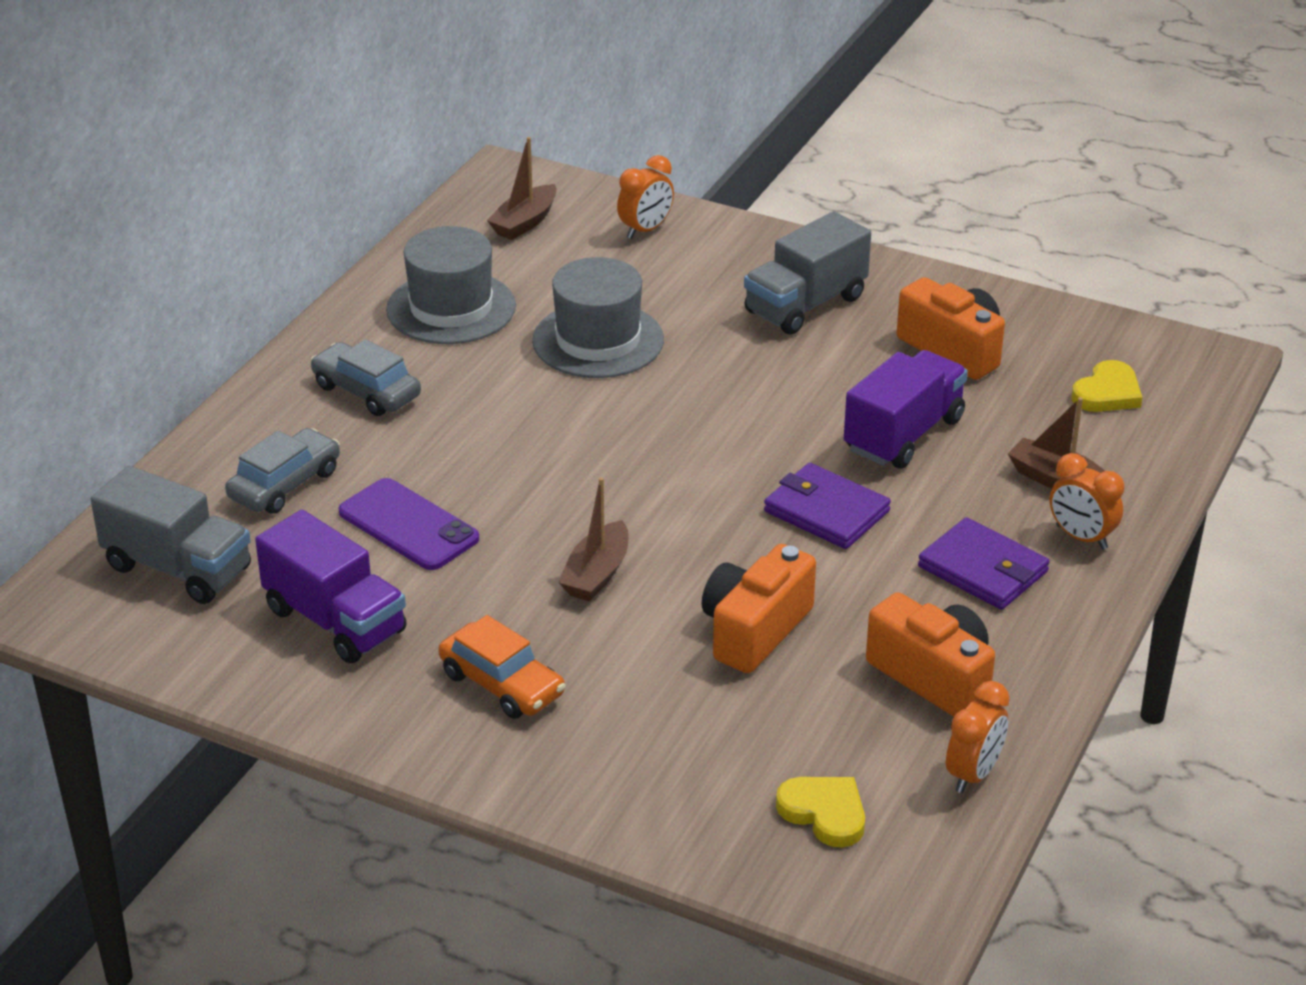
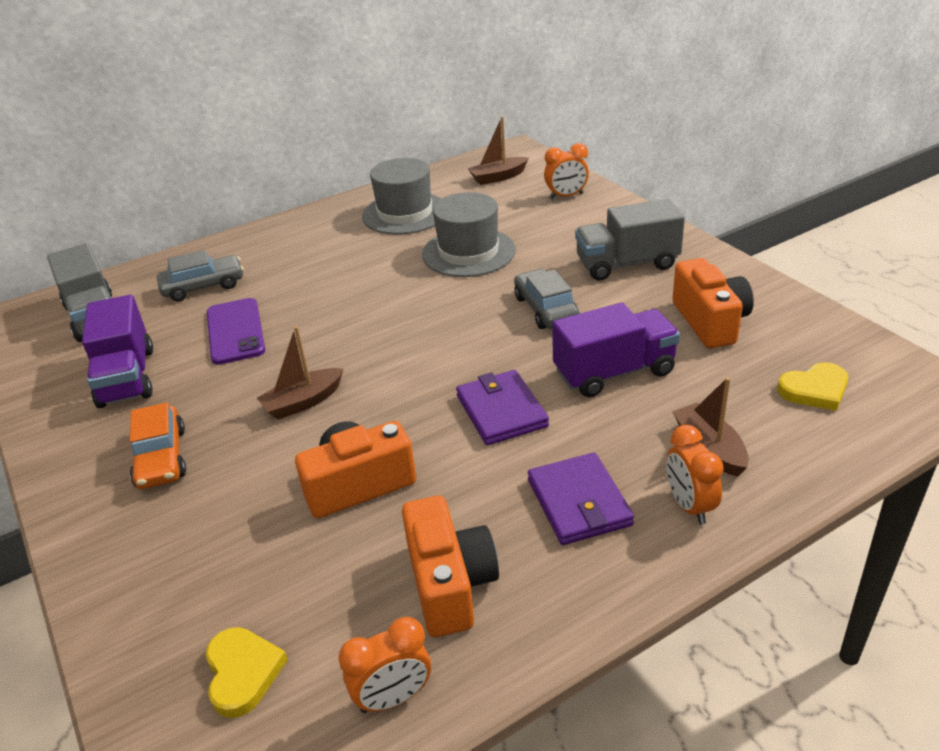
camera: 35 degrees right, 0 degrees up
grey car [310,339,421,416] -> grey car moved to [514,269,580,329]

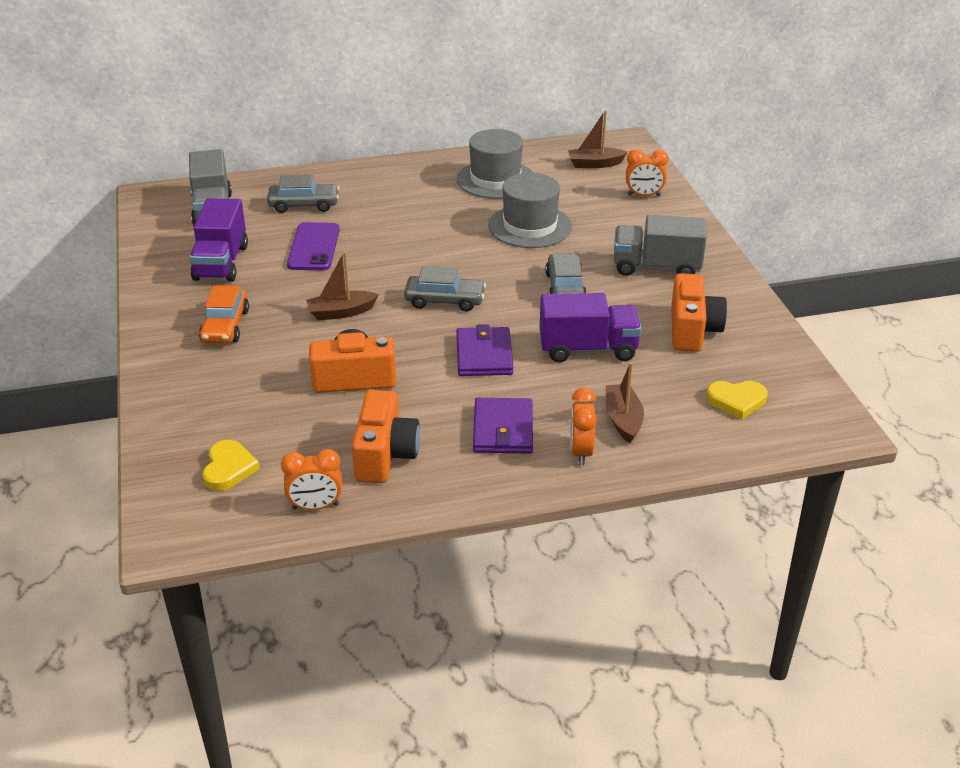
camera: 15 degrees right, 0 degrees up
none -> grey car [404,266,486,312]

